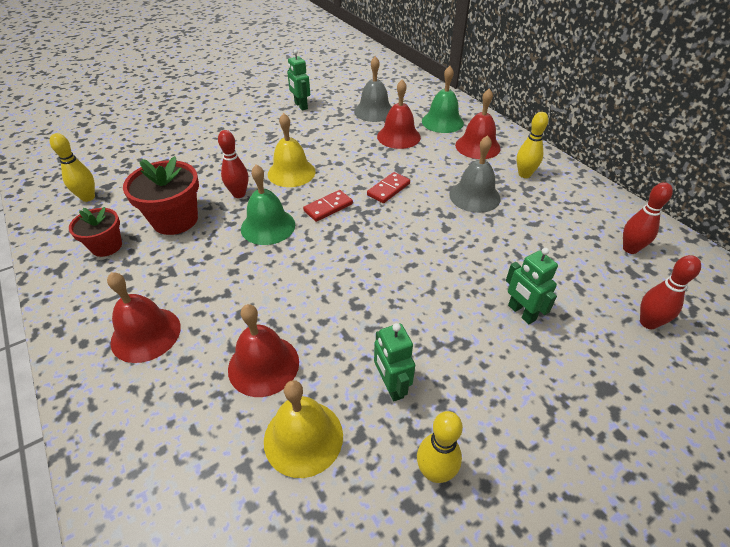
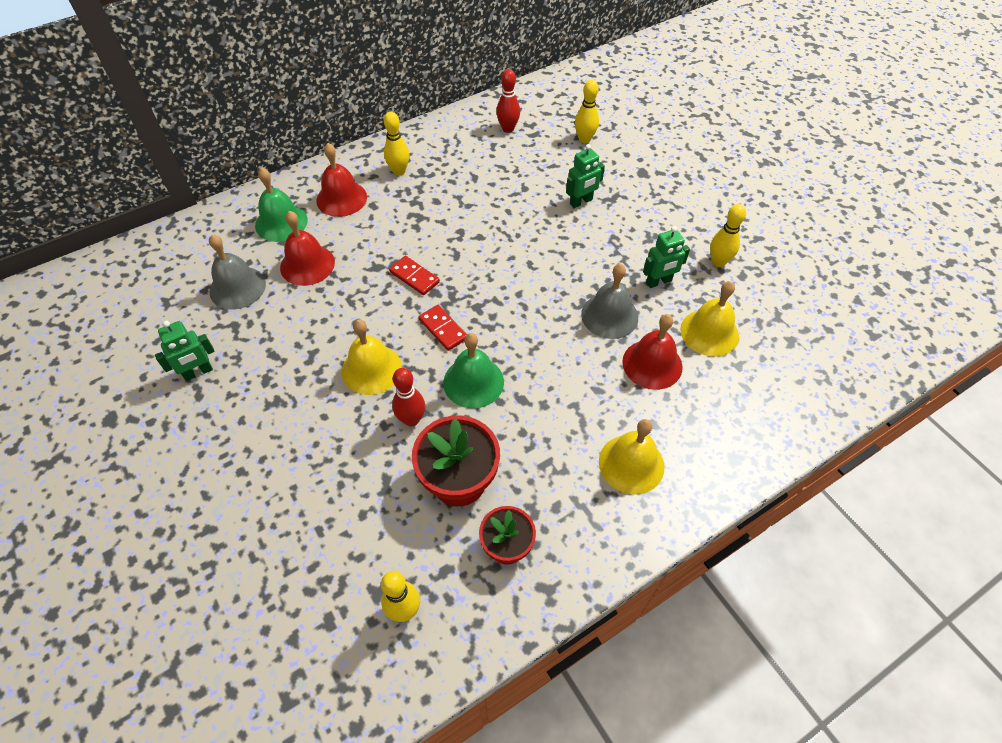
camera: 90 degrees left, 10 degrees up
red bell [107,272,181,363] -> yellow bell [599,419,664,495]
grey bell [449,135,501,213] -> grey bell moved to [581,264,638,339]
red bowling pin [640,255,701,329] -> yellow bowling pin [575,80,599,143]

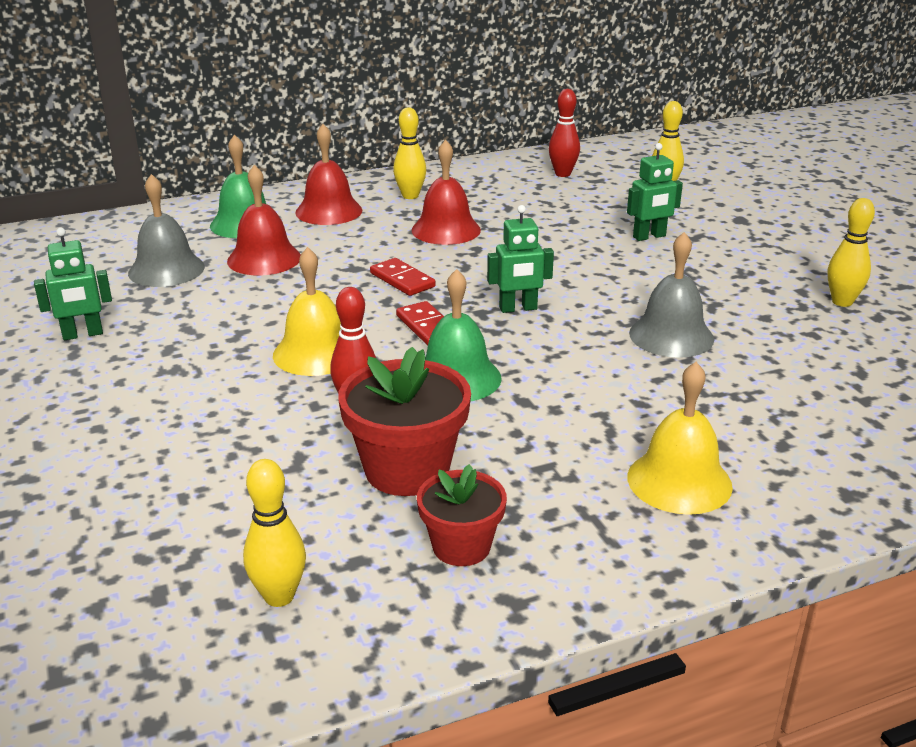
camera: 10 degrees right, 25 degrees down
red bell [622,314,683,390] -> red bell moved to [412,140,481,245]
green robot [643,226,690,288] -> green robot moved to [487,205,554,313]
yellow bell [680,281,739,357] -> none

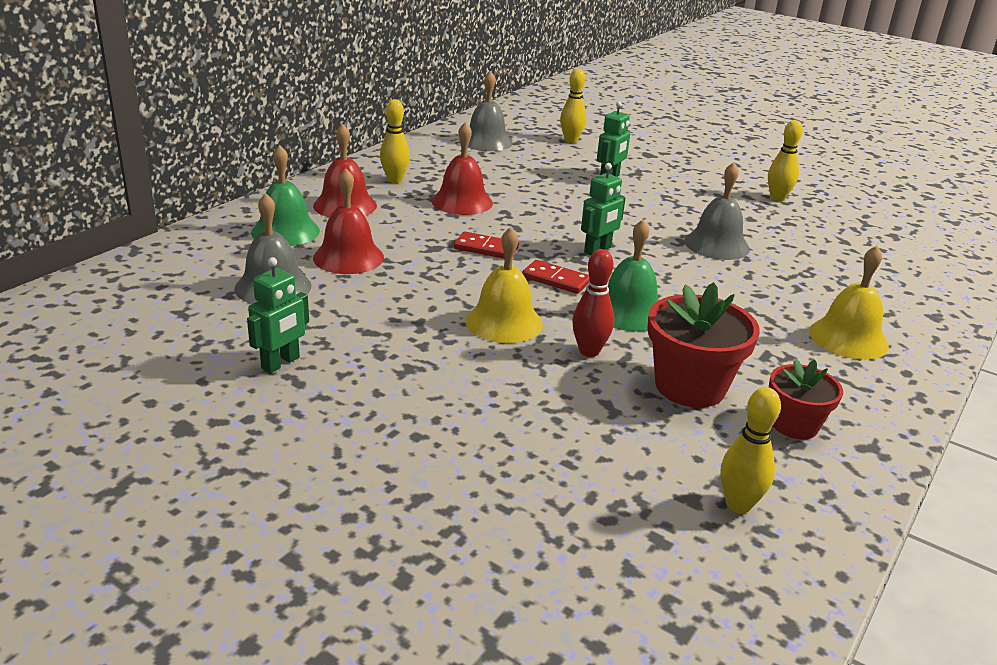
camera: 35 degrees left, 0 degrees up
red bowling pin [549,89,580,177] -> grey bell [468,71,513,151]

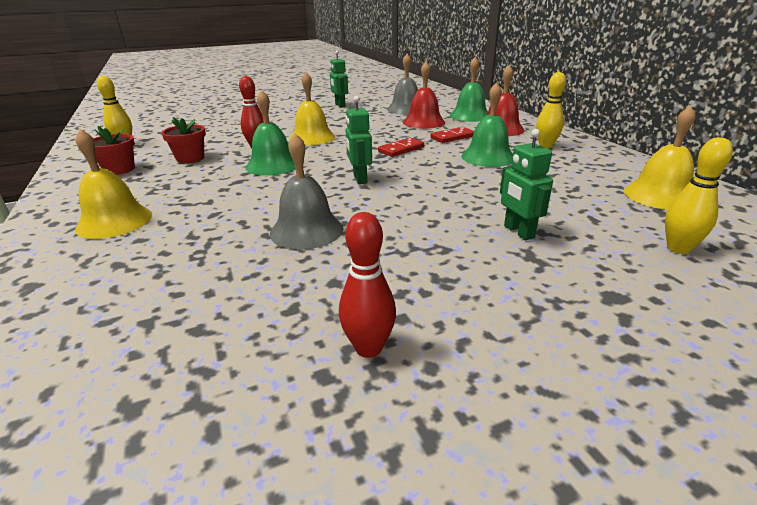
camera: 125 degrees right, 0 degrees up
red bell [432,122,493,215] -> green bell [461,82,513,167]
grey bell [468,71,513,151] -> yellow bell [624,106,696,210]
red domino [522,260,589,294] -> red domino moved to [430,127,474,143]
red flower pot [647,282,760,408] -> red flower pot [161,117,206,163], size x0.62
yellow bowling pin [768,120,803,201] -> red bowling pin [339,212,396,358]

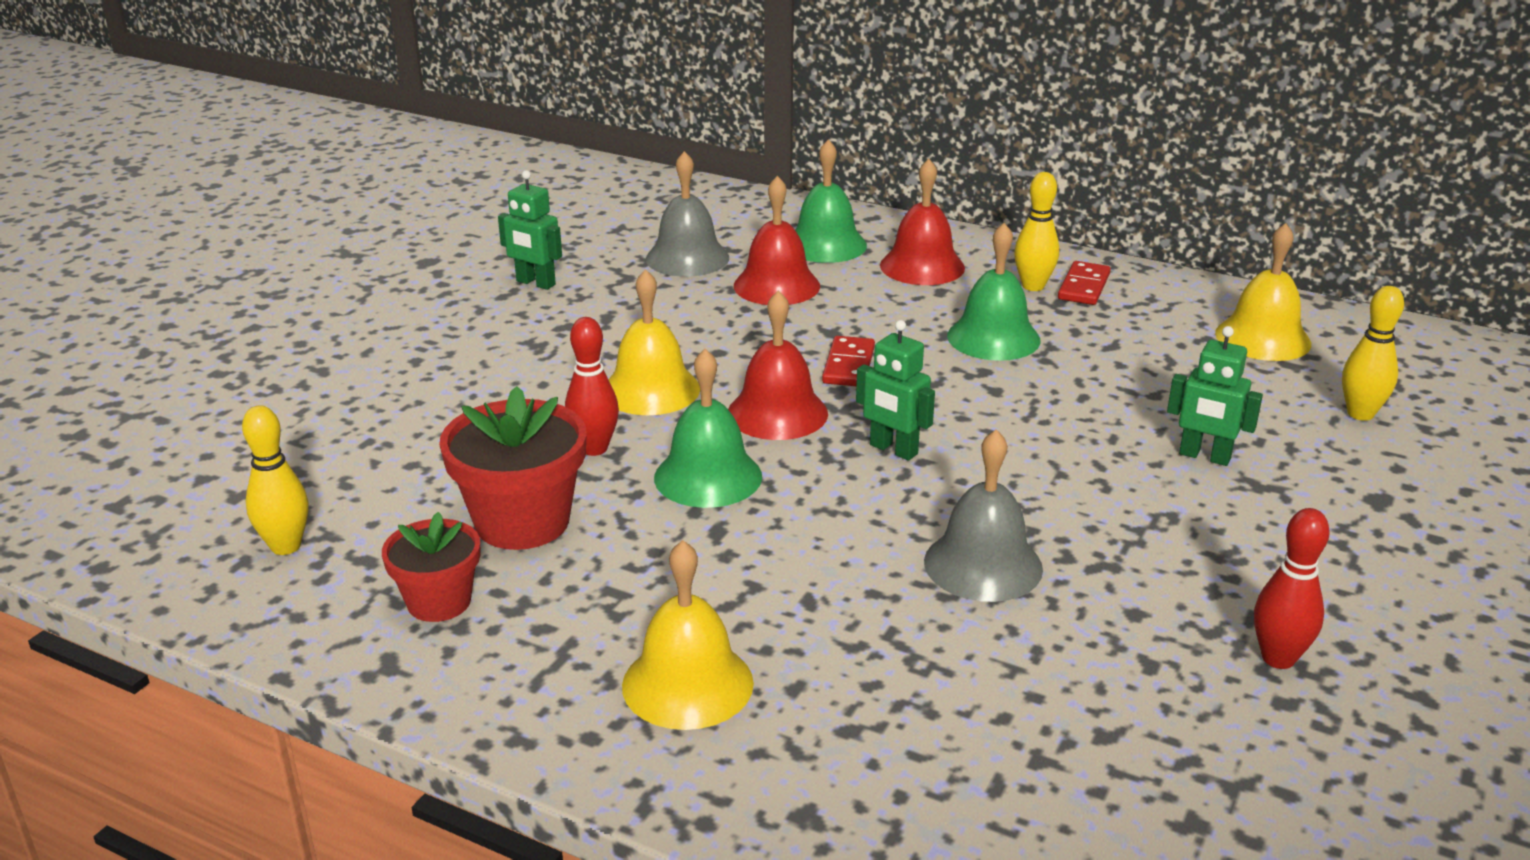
camera: 40 degrees left, 0 degrees up
red flower pot [161,117,206,163] -> red flower pot [439,386,586,550], size x1.60
red domino [430,127,474,143] -> red domino moved to [1058,261,1111,305]
none -> red bell [728,291,828,440]

